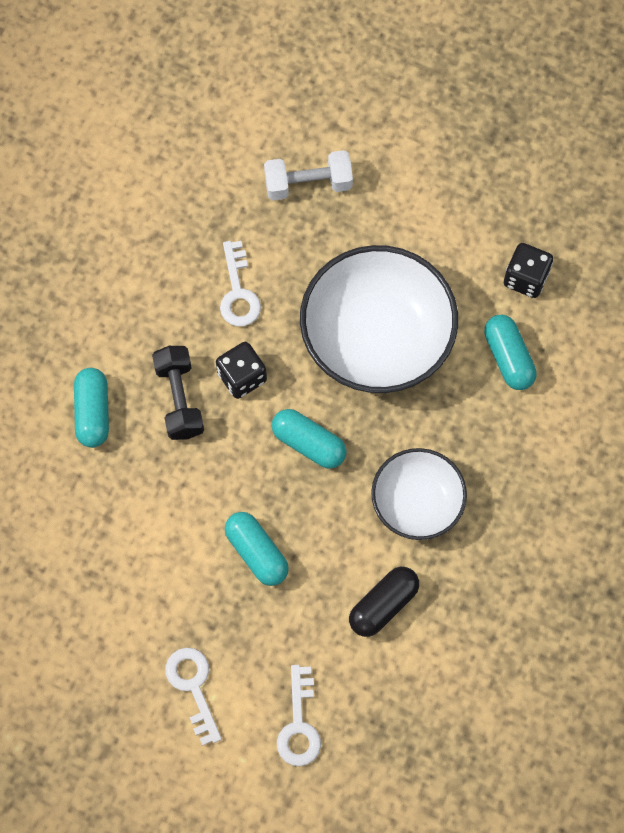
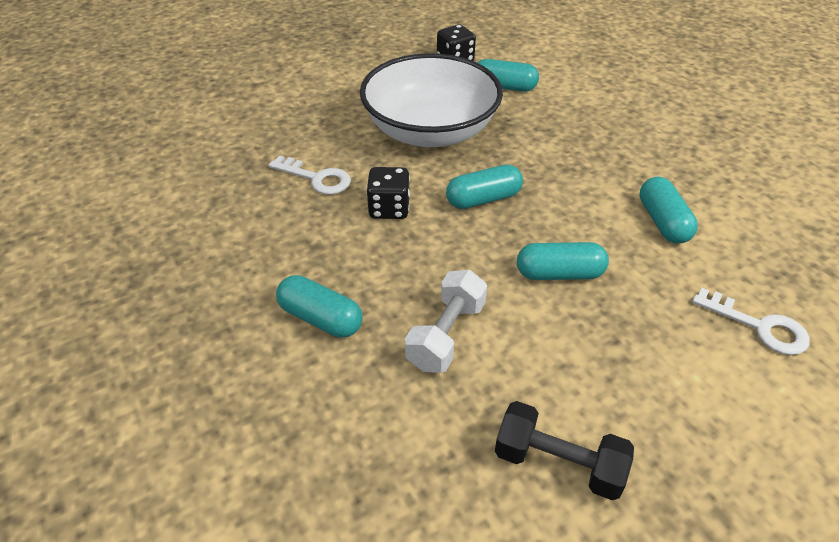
camera: 55 degrees left, 25 degrees down
black dumbbell [152,346,204,440] -> black dumbbell moved to [495,401,634,500]
white key [165,648,222,746] -> none
white dumbbell [264,150,353,200] -> white dumbbell moved to [405,270,487,373]
black capsule [349,567,419,637] -> turquoise capsule [639,177,698,243]
white bowl [371,448,467,540] -> none

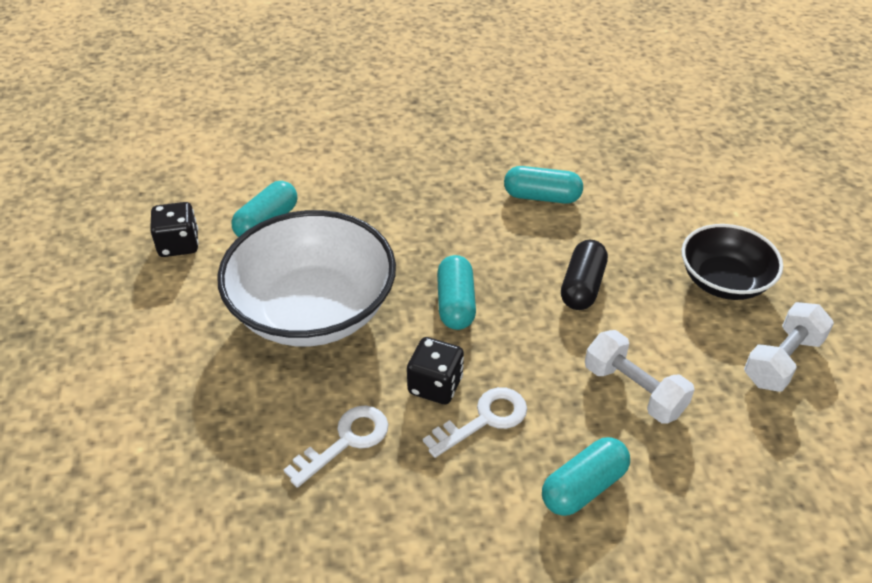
camera: 70 degrees left, 0 degrees up
black dumbbell [495,401,634,500] -> white dumbbell [744,302,834,392]
turquoise capsule [517,242,609,280] -> black capsule [561,240,608,310]
white key [692,288,810,355] -> white key moved to [423,387,527,458]
none -> black bowl [681,224,783,300]

